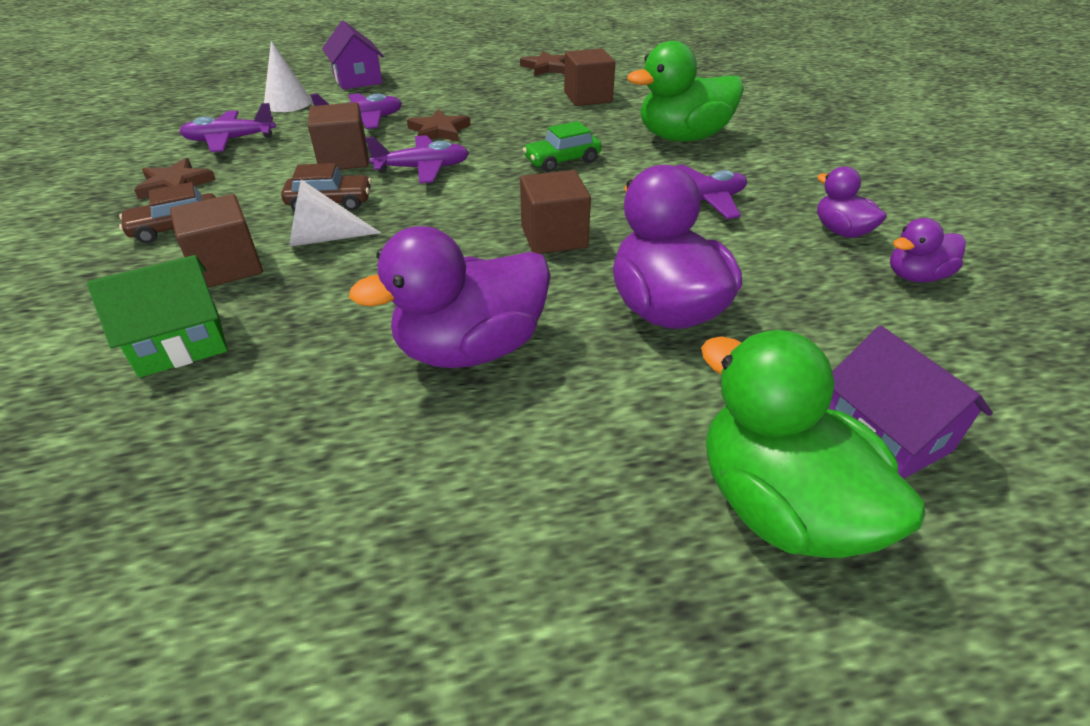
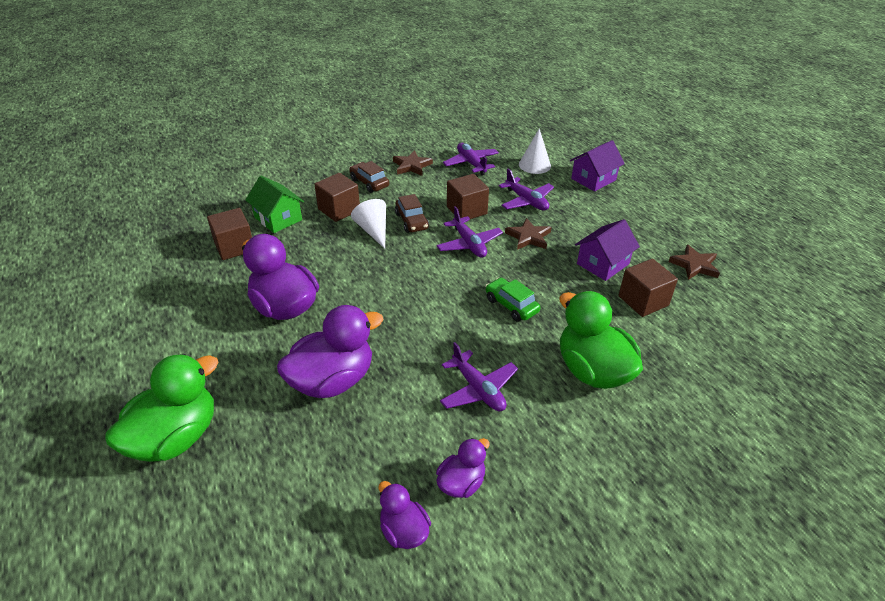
camera: 75 degrees right, 0 degrees up
brown cube [520,170,591,254] -> brown cube moved to [207,208,252,260]
purple house [828,326,993,479] -> purple house moved to [575,219,640,281]

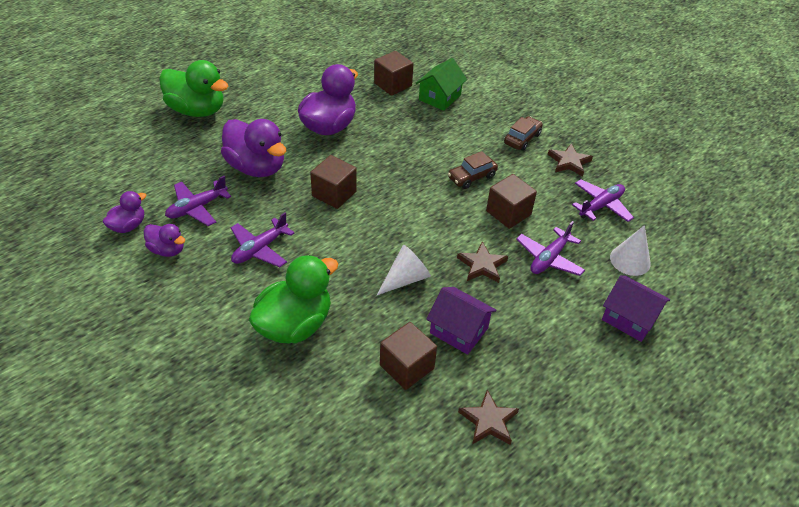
camera: 75 degrees right, 5 degrees up
brown cube [314,173,360,222] -> brown cube moved to [310,155,357,209]
white cone [351,199,386,249] -> white cone moved to [377,245,431,295]
purple plane [436,206,503,258] -> purple plane moved to [165,176,231,226]
green car [485,277,540,321] -> none

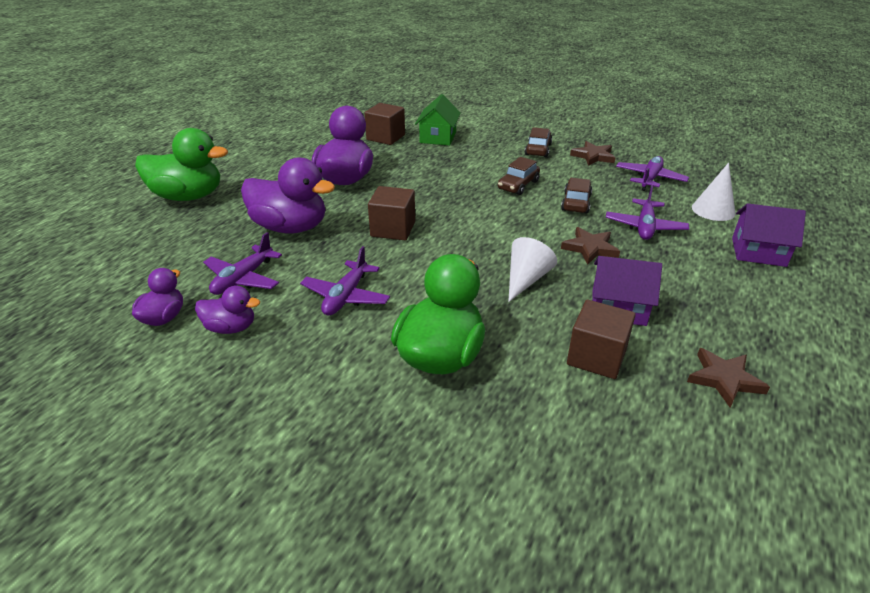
camera: 20 degrees left, 10 degrees down
brown cube [486,174,537,229] -> brown car [561,178,592,214]

